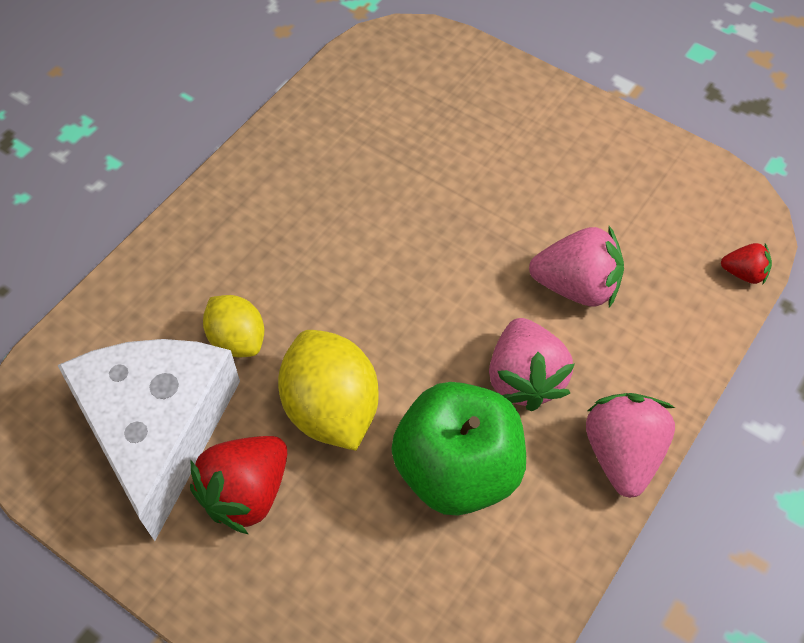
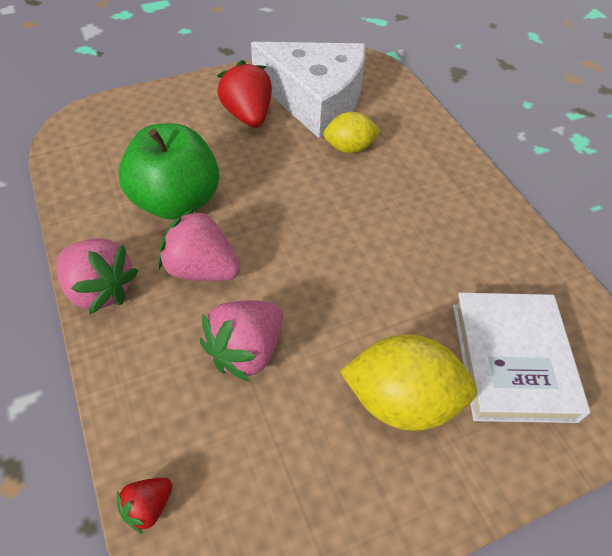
camera: 120 degrees right, 5 degrees down
yellow lemon [278,330,379,451] -> yellow lemon moved to [340,334,477,431]
none -> white book [453,293,590,423]

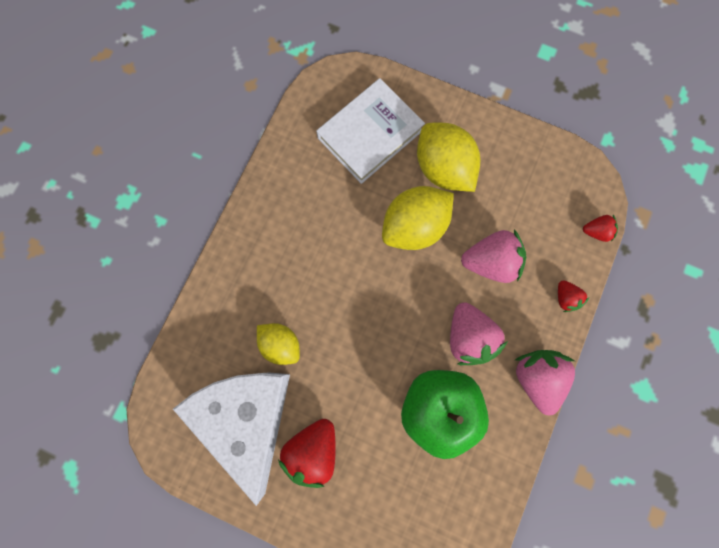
camera: 130 degrees left, 25 degrees up
none -> yellow lemon [382,186,454,250]
none -> red strawberry [558,280,590,312]

